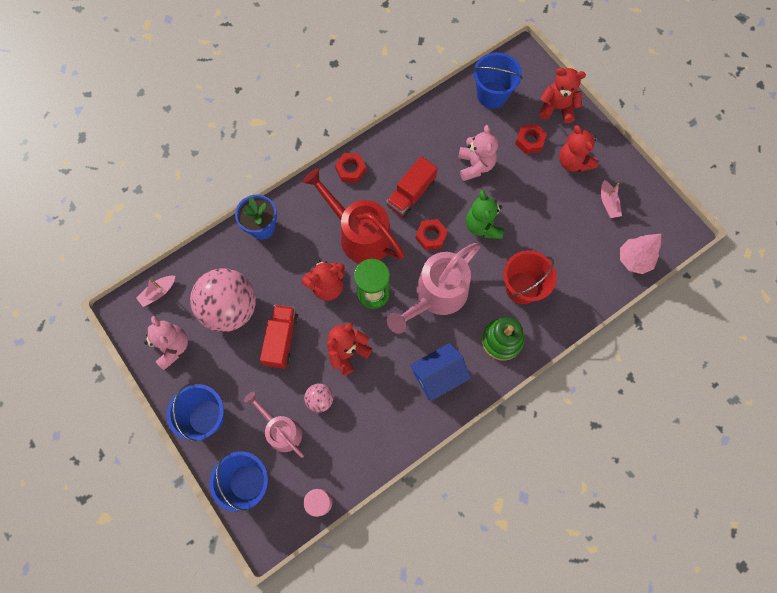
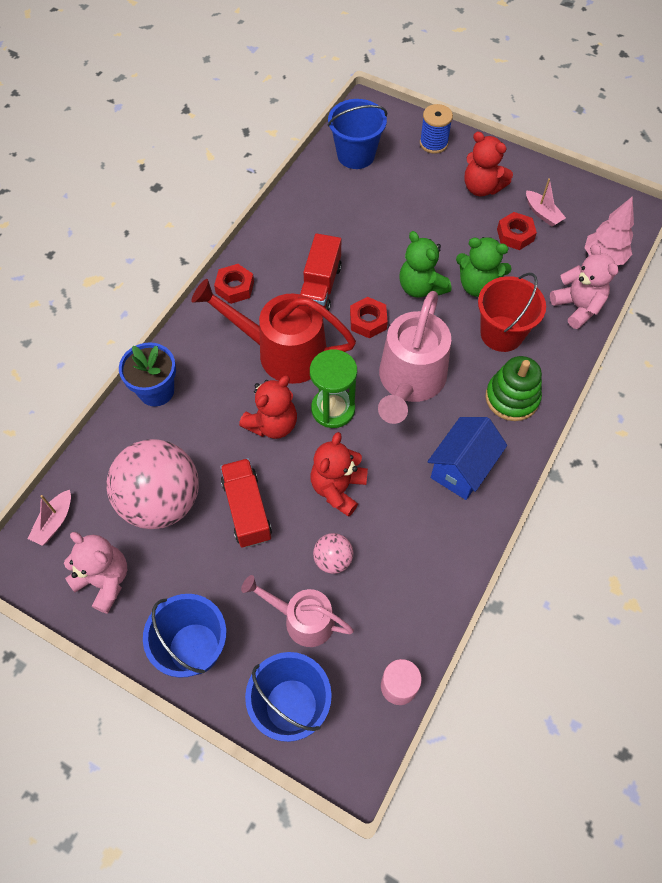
camera: 25 degrees left, 10 degrees down
pink teddy bear [458,125,498,181] -> pink teddy bear moved to [550,244,619,329]
red nut [515,124,547,154] -> red nut moved to [497,212,537,250]
red teddy bear [539,68,586,123] -> blue spool [420,104,453,154]
none -> green teddy bear [456,237,512,297]

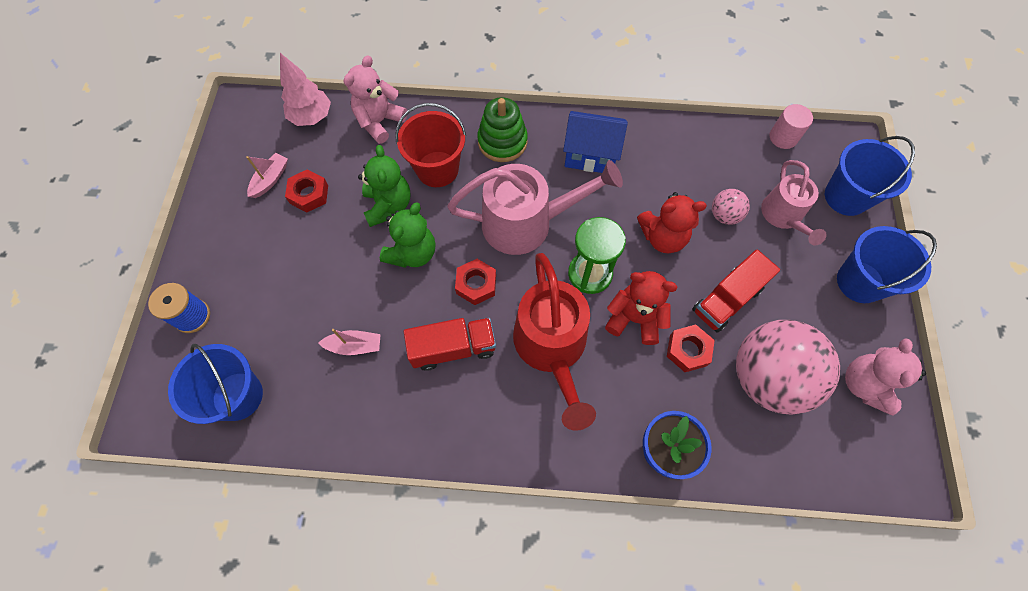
camera: 115 degrees left, 5 degrees up
pink boat [28,490,71,546] -> pink boat moved to [318,329,381,355]
red nut [214,264,254,304] -> red nut moved to [667,325,715,372]
red teddy bear [464,132,513,197] -> none

